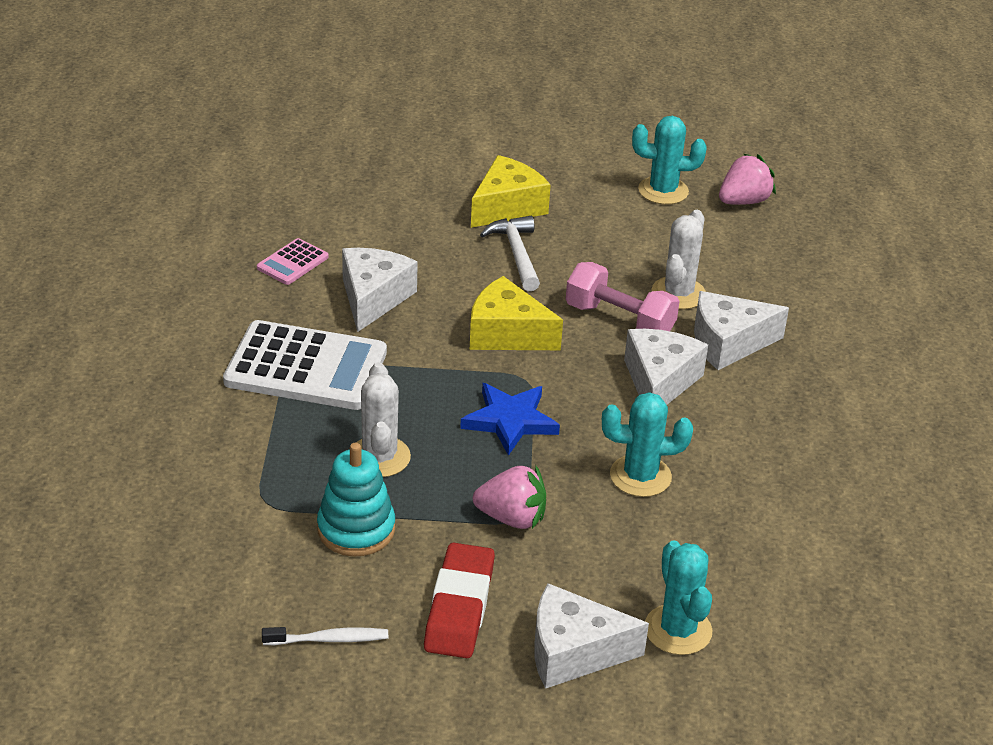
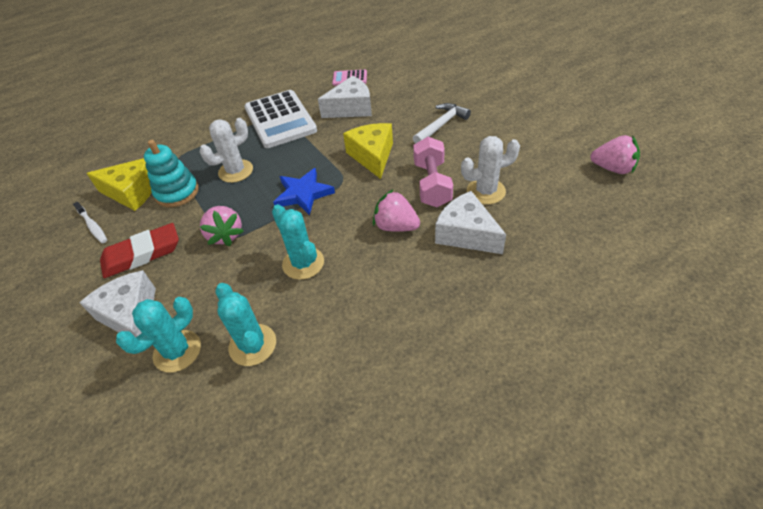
camera: 60 degrees right, 10 degrees up
yellow cheese [471,155,551,228] -> yellow cheese moved to [86,158,152,211]
white cheese [624,329,708,405] -> pink strawberry [373,190,420,232]
turquoise cactus [632,116,707,205] -> turquoise cactus moved to [215,283,276,366]

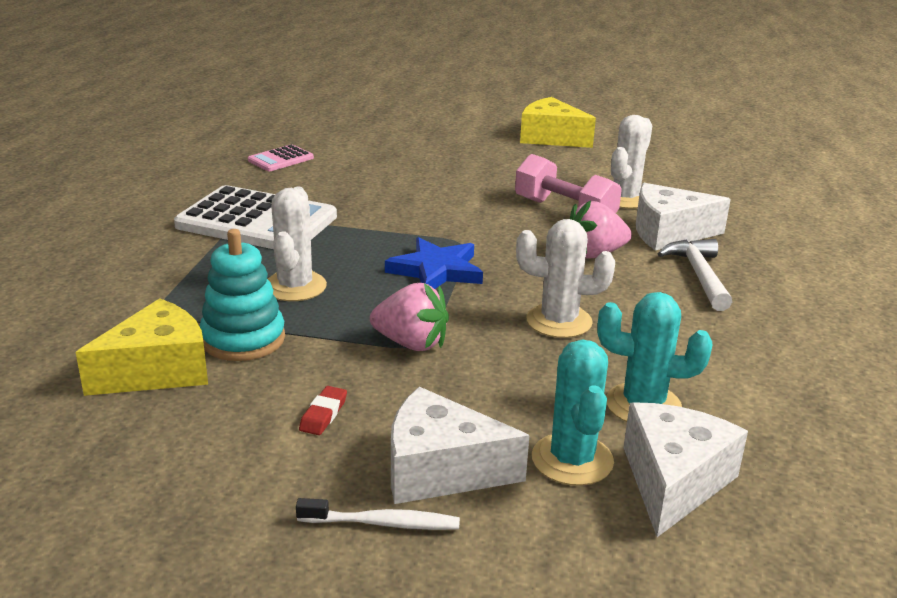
camera: 50 degrees left, 20 degrees down
white toothbrush [73,202,107,244] -> white toothbrush moved to [296,498,460,530]
red eraser [100,223,179,278] -> red eraser [299,386,347,435], size x0.44
turquoise cactus [272,204,324,280] -> white cactus [516,219,615,338]
white cheese [318,76,372,118] -> white cheese moved to [623,402,748,537]
yellow cheese [343,123,393,179] -> yellow cheese moved to [520,97,596,148]
white hammer [413,103,471,144] -> white hammer moved to [657,239,732,311]
pink strawberry [590,135,640,174] -> none

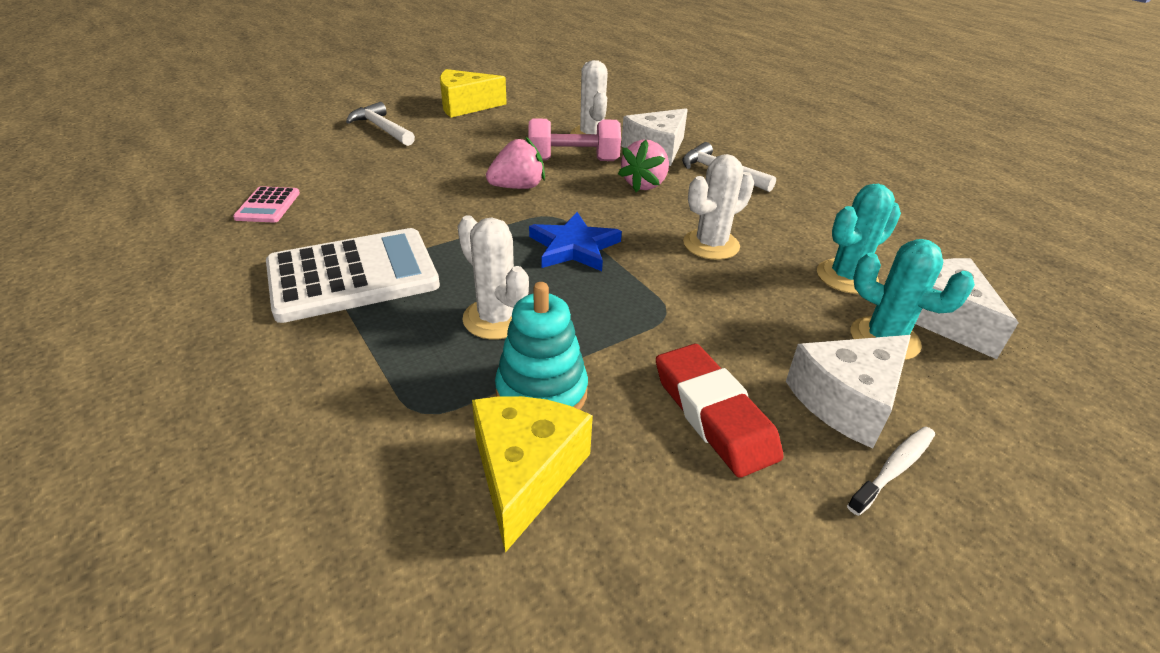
camera: 45 degrees left, 10 degrees up
red eraser [299,386,347,435] -> red eraser [656,344,783,478], size x2.28
pink strawberry [370,283,449,351] -> pink strawberry moved to [486,137,545,189]
none -> white hammer [346,102,415,146]

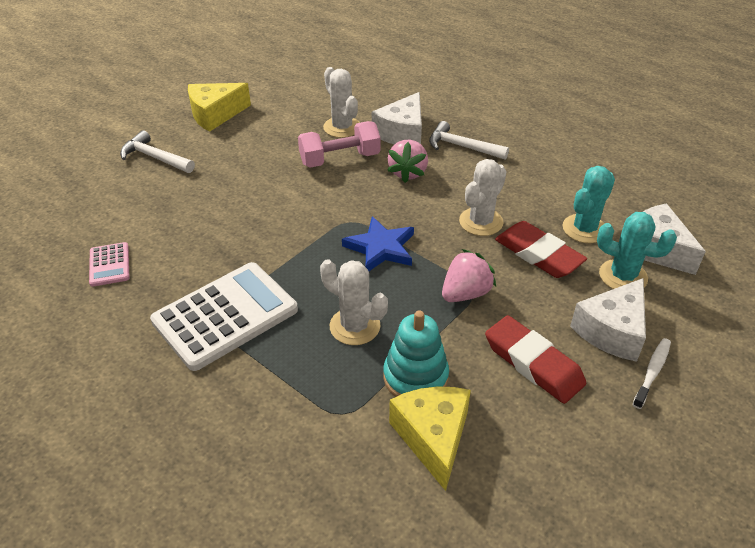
camera: 15 degrees left, 5 degrees up
pink strawberry [486,137,545,189] -> pink strawberry moved to [442,249,496,302]
none -> red eraser [495,221,587,278]

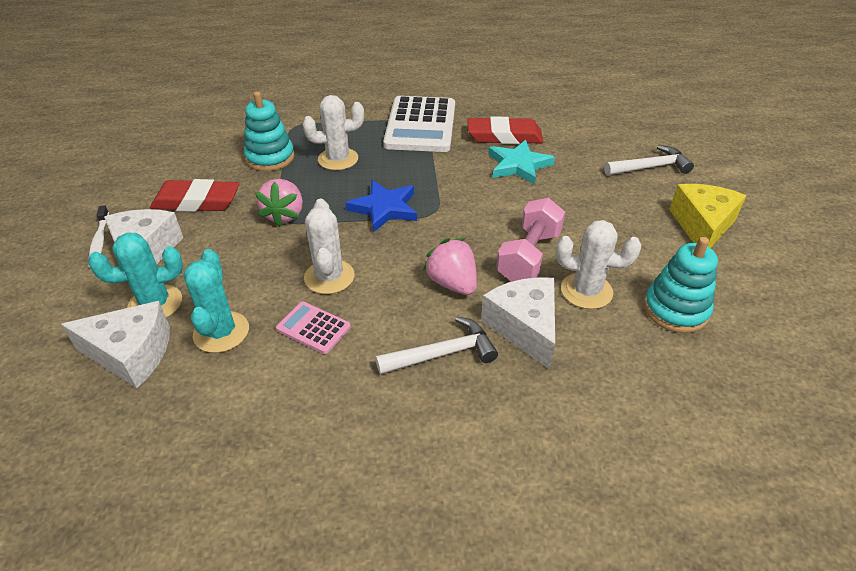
camera: 135 degrees right, 0 degrees up
pink calculator [89,242,130,287] -> pink calculator moved to [276,301,351,354]
yellow cheese [389,387,471,491] -> none
red eraser [495,221,587,278] -> red eraser moved to [467,116,543,144]
none -> turquoise star [488,140,555,185]
none -> turquoise stacking toy [644,237,718,333]

